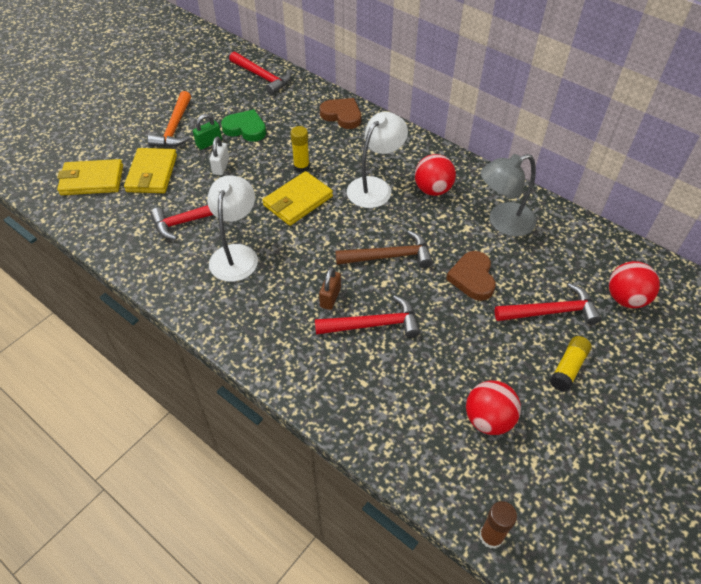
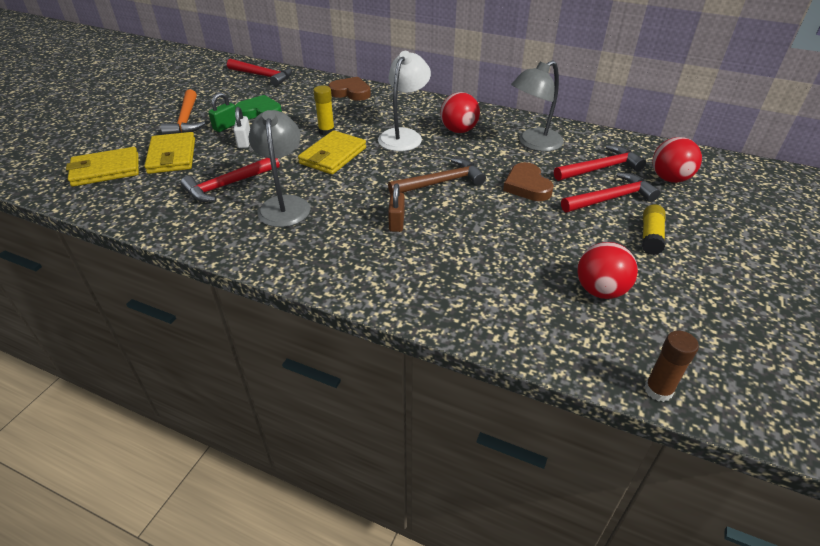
camera: 15 degrees left, 10 degrees down
white lamp [207,175,258,282] -> grey lamp [249,110,310,227]
red hammer [315,295,420,338] -> red hammer moved to [554,145,646,181]

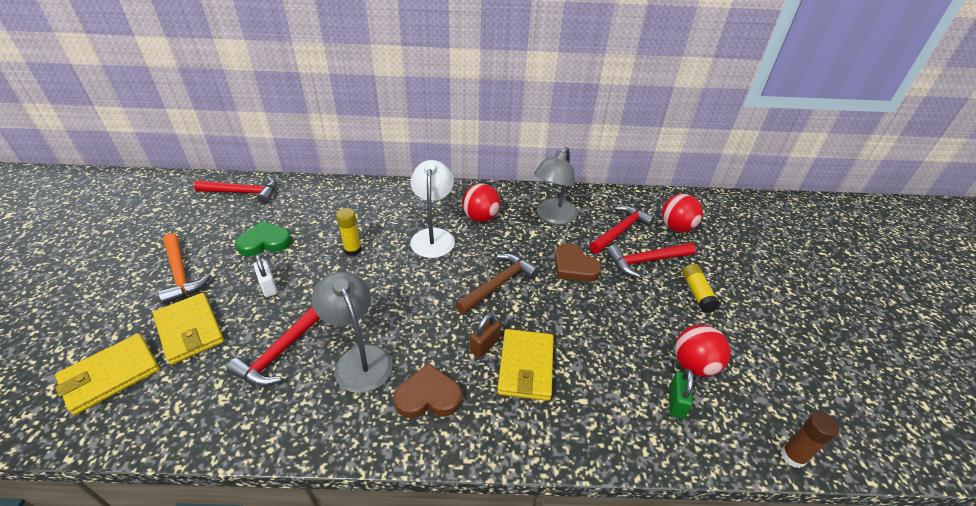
camera: 25 degrees left, 0 degrees up
green padlock [208,93,236,132] -> green padlock moved to [669,369,693,419]
yellow wallet [298,130,366,175] -> yellow wallet moved to [497,329,554,401]
brown heart [328,77,371,101] -> brown heart moved to [393,363,462,418]
brown padlock [388,184,405,232] -> brown padlock turned 60 degrees clockwise [470,314,501,358]
red hammer [561,173,660,212] -> red hammer turned 150 degrees counterclockwise [606,242,696,278]

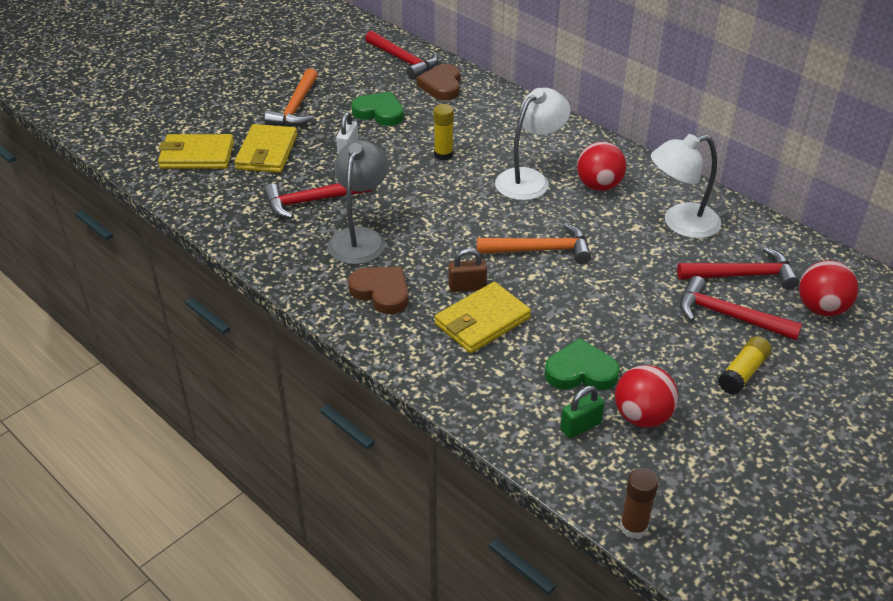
camera: 45 degrees right, 0 degrees up
brown hammer [455,254,539,314] -> orange hammer [477,223,591,264]
grey lamp [534,147,578,225] -> white lamp [651,134,721,239]
brown heart [555,243,602,282] -> brown heart moved to [417,64,461,100]
none -> green heart [545,338,620,390]

